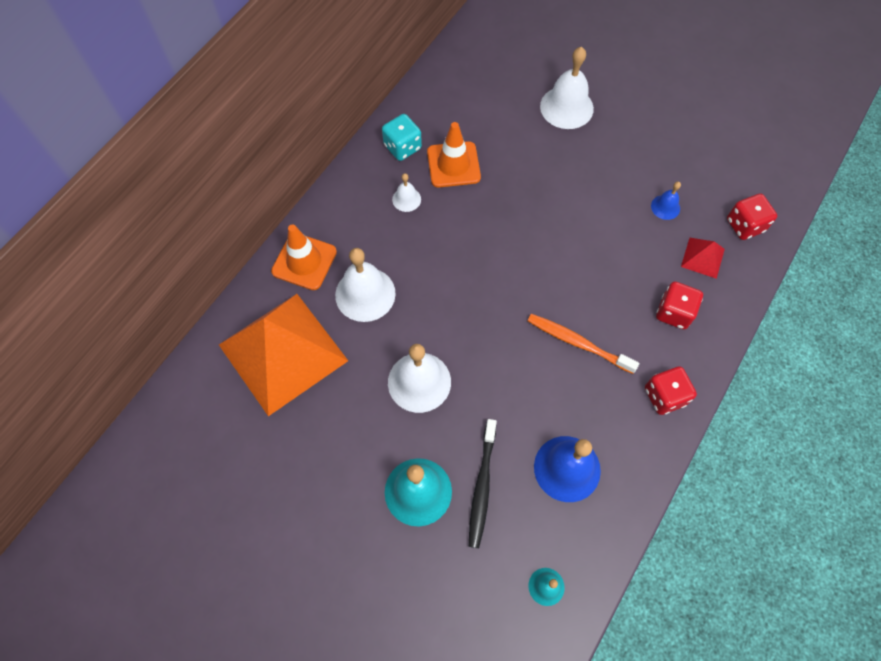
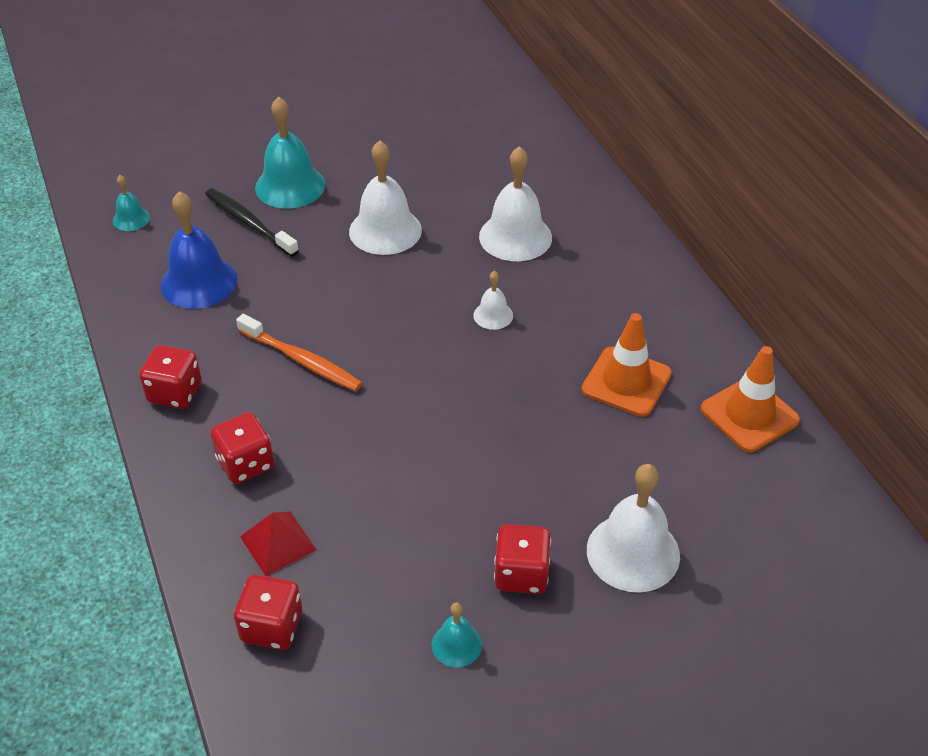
camera: 125 degrees right, 20 degrees down
orange pyramid [219,294,348,416] -> none
orange traffic cone [271,224,337,290] -> orange traffic cone moved to [701,346,800,452]
turquoise dice [382,114,422,161] -> none
white bell [392,173,421,212] -> white bell moved to [473,271,513,330]
orange toothbrush [527,314,639,374] -> orange toothbrush turned 60 degrees clockwise [236,314,363,391]
blue bell [651,182,681,220] -> none
none -> turquoise bell [432,602,482,668]
none -> red dice [494,524,551,594]

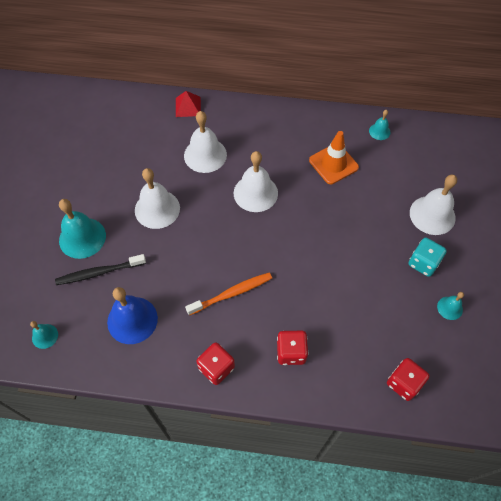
camera: 60 degrees left, 15 degrees up
red pyramid [240,512,317,576] -> red pyramid moved to [176,91,201,117]
white bell [473,271,513,330] -> white bell [234,151,278,212], size x1.96
red dice [494,524,551,594] -> turquoise dice [408,238,447,277]
orange traffic cone [701,346,800,452] -> turquoise bell [369,110,390,140]

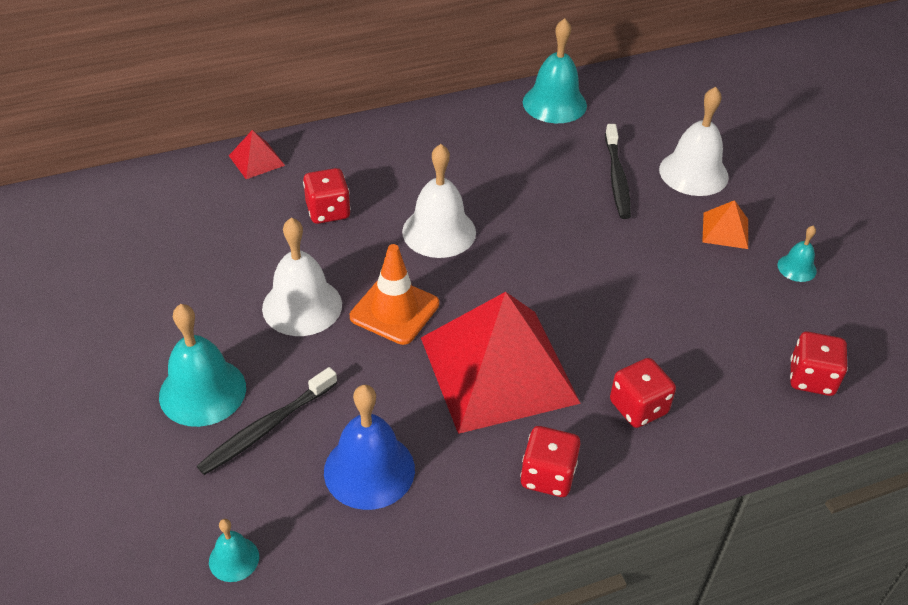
camera: 30 degrees left, 15 degrees down
white bell [184,111,227,173] -> red dice [303,168,351,224]
orange toothbrush [185,272,272,315] -> red pyramid [421,292,581,434]
orange traffic cone [309,131,359,184] -> orange traffic cone moved to [350,244,439,345]
turquoise bell [369,110,390,140] -> turquoise bell [523,18,587,123], size x1.96
turquoise dice [408,238,447,277] -> orange pyramid [702,200,748,249]
none -> black toothbrush [605,124,631,219]

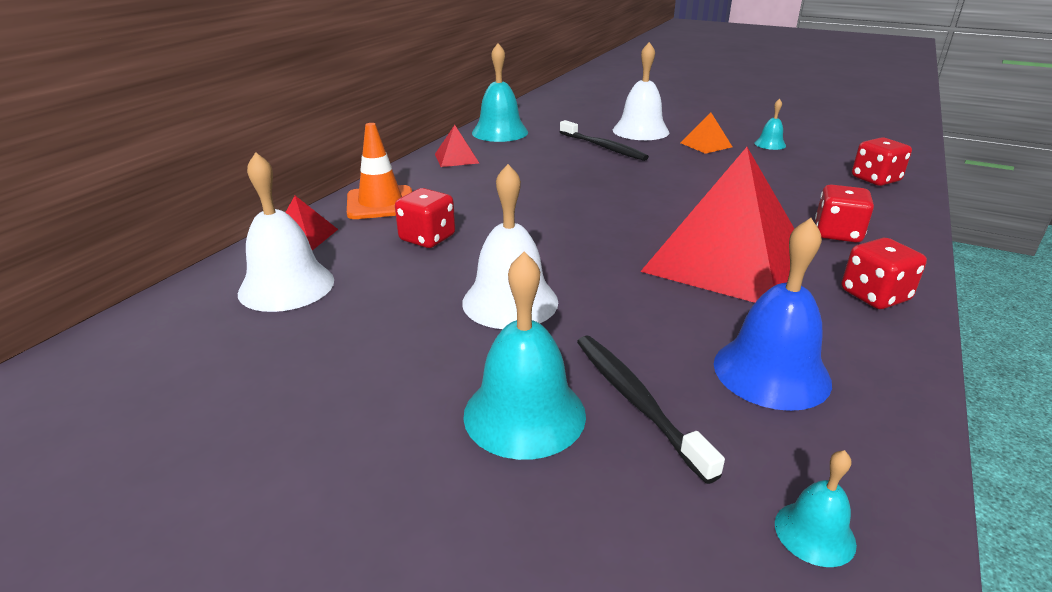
camera: 40 degrees left, 15 degrees down
black toothbrush [197,367,337,475] -> black toothbrush turned 150 degrees clockwise [577,336,725,484]
orange traffic cone [350,244,439,345] -> orange traffic cone moved to [347,123,412,219]
white bell [402,144,476,258] -> white bell moved to [238,152,334,312]
none -> red pyramid [435,125,479,167]

